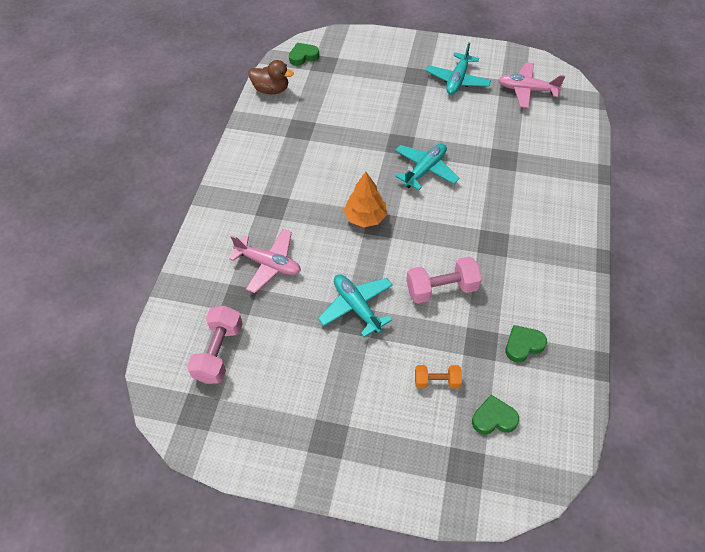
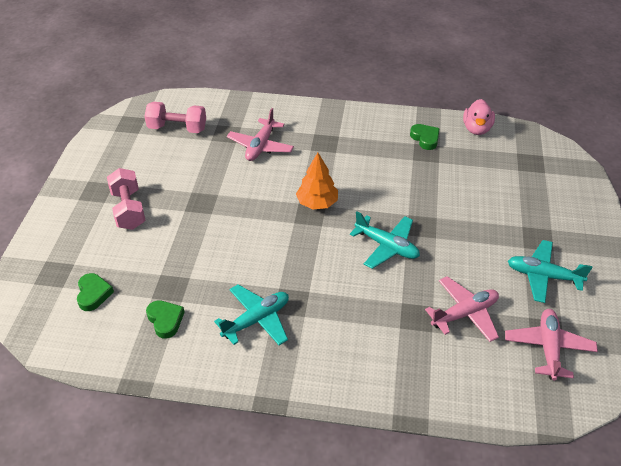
camera: 85 degrees right, 10 degrees down
brown duck [249,60,294,94] -> pink duck [463,99,495,135]
green heart [289,43,319,66] -> green heart moved to [410,124,440,150]
turquoise plane [318,274,393,337] -> turquoise plane moved to [214,284,289,345]
pink dumbbell [406,256,482,304] -> pink dumbbell moved to [107,168,146,230]
orange dumbbell [415,365,462,389] -> none
none -> pink plane [425,276,499,342]

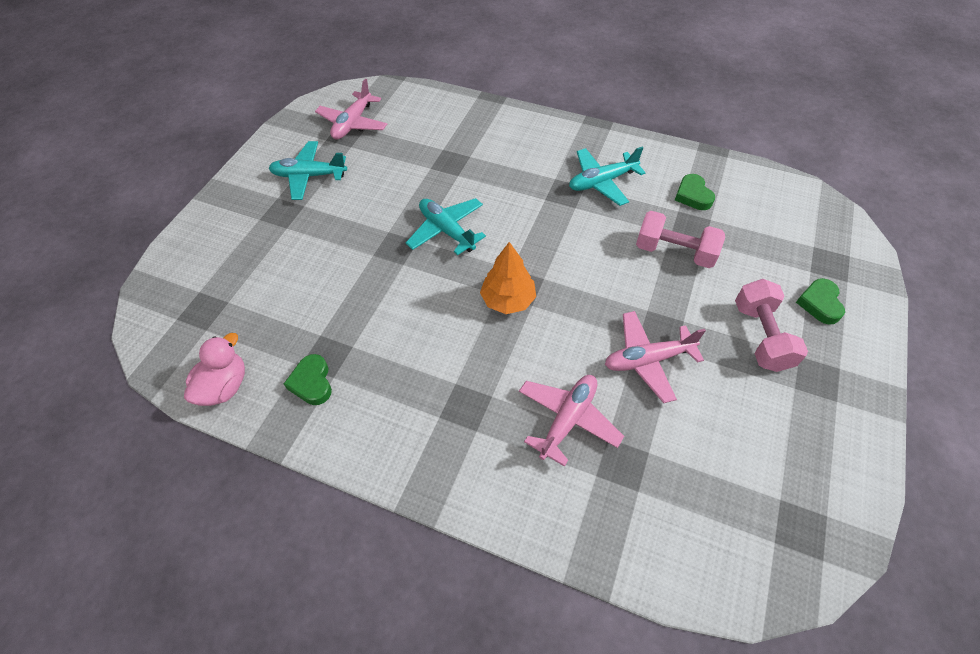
camera: 165 degrees left, 10 degrees up
green heart [77,273,114,311] -> green heart moved to [796,278,845,325]
pink dumbbell [144,102,206,133] -> pink dumbbell moved to [636,211,725,268]
pink plane [425,276,499,342] -> pink plane moved to [605,311,706,403]
turquoise plane [508,240,592,303] -> turquoise plane turned 150 degrees clockwise [269,141,347,200]

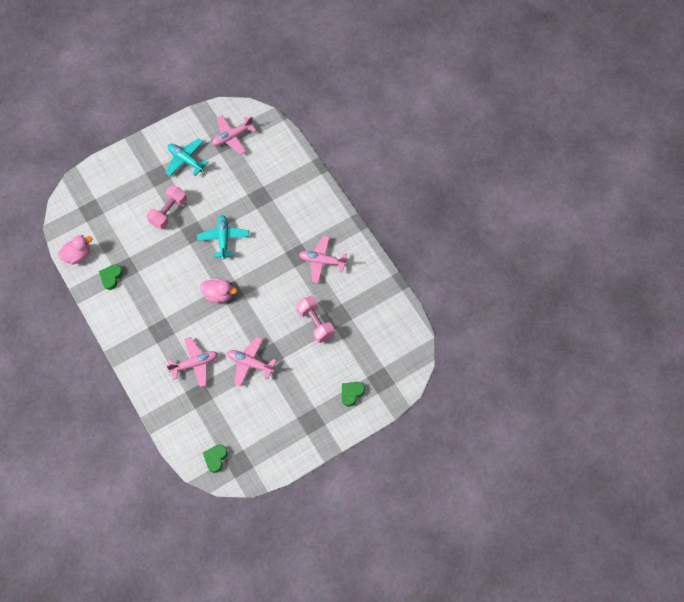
camera: 35 degrees right, 10 degrees up
orange tree [480,242,536,314] -> pink duck [200,278,237,303]
turquoise plane [569,147,645,206] -> pink plane [299,235,347,283]
green heart [675,174,715,210] -> green heart moved to [203,444,228,473]
pink dumbbell [735,279,808,372] -> pink dumbbell moved to [147,185,187,229]

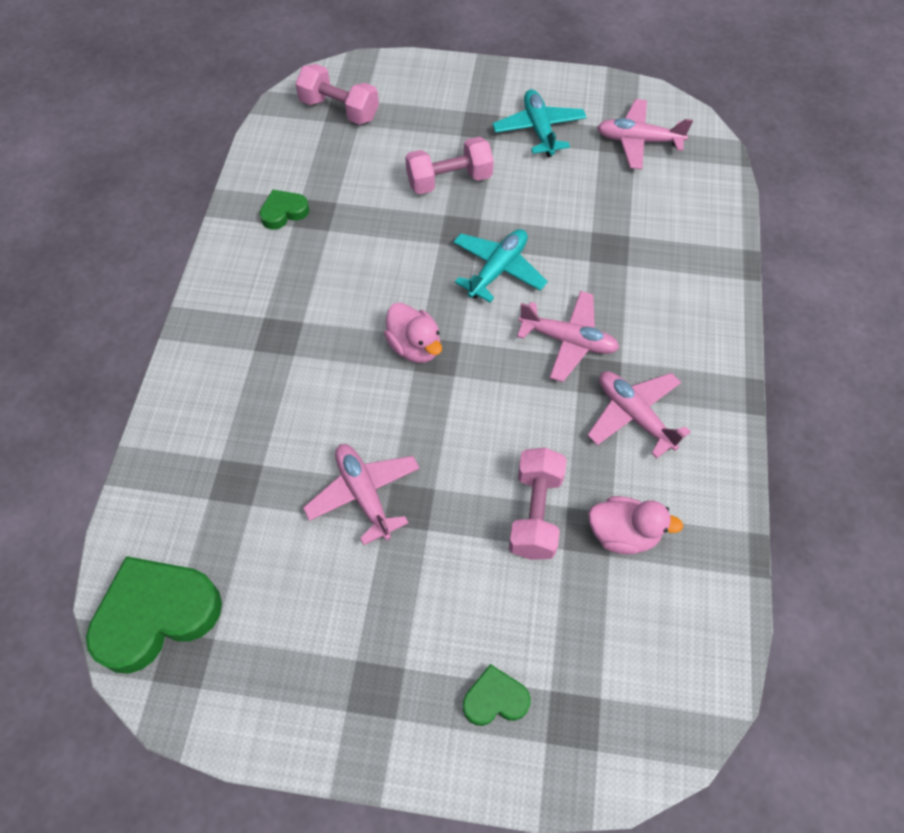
camera: 40 degrees right, 5 degrees down
pink duck [58,235,92,264] -> pink duck moved to [588,496,683,555]
pink plane [166,337,218,387] -> pink plane moved to [517,291,619,382]
green heart [203,444,228,473] -> green heart [86,556,222,674], size x1.98
none -> pink dumbbell [295,64,379,125]

